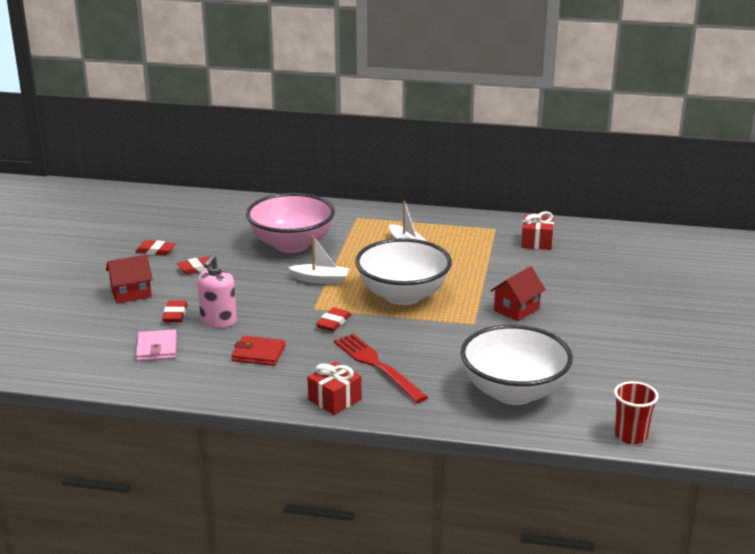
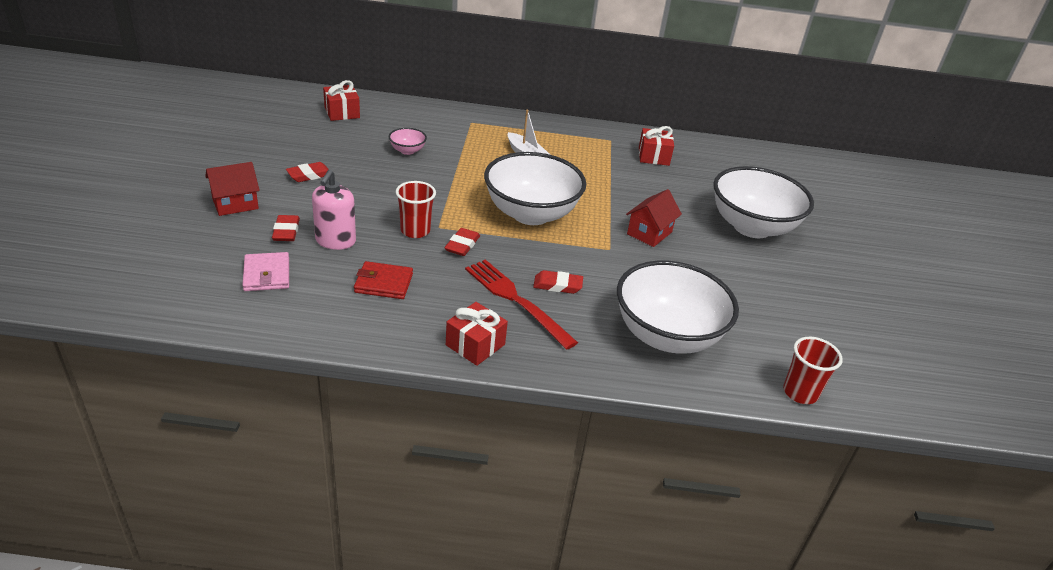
camera: 10 degrees left, 10 degrees up
red eraser [135,240,176,256] -> red eraser moved to [533,270,583,294]
pink bowl [246,193,335,253] -> pink bowl [389,128,427,155], size x0.41
white boat [288,235,349,284] -> none
none -> red gift [323,80,360,121]
none -> red cup [395,181,436,238]
none -> white bowl [713,166,814,238]

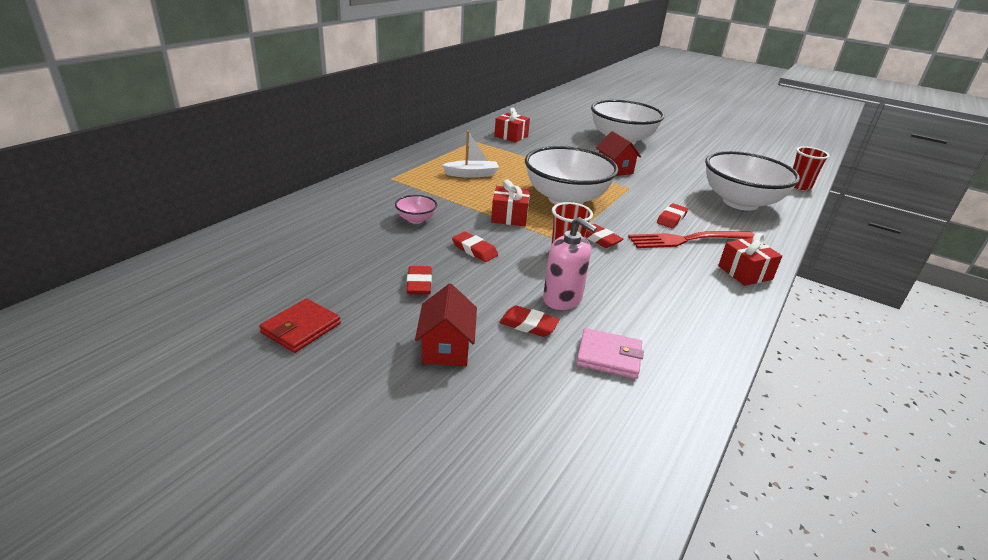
camera: 60 degrees left, 5 degrees down
red gift [323,80,360,121] -> red gift moved to [491,179,530,226]
red wallet [354,261,413,299] -> red wallet moved to [259,298,341,353]
none -> red eraser [452,231,498,262]

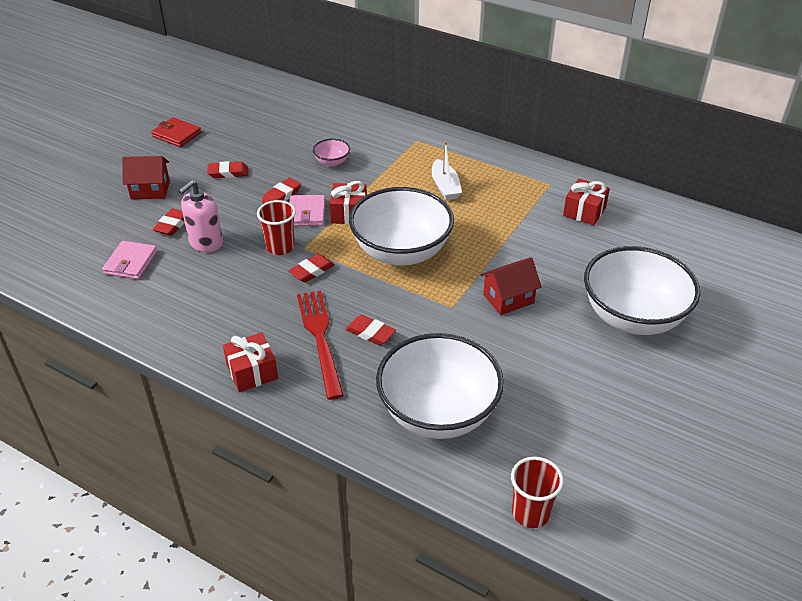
camera: 90 degrees right, 10 degrees up
none -> pink wallet [289,195,325,226]

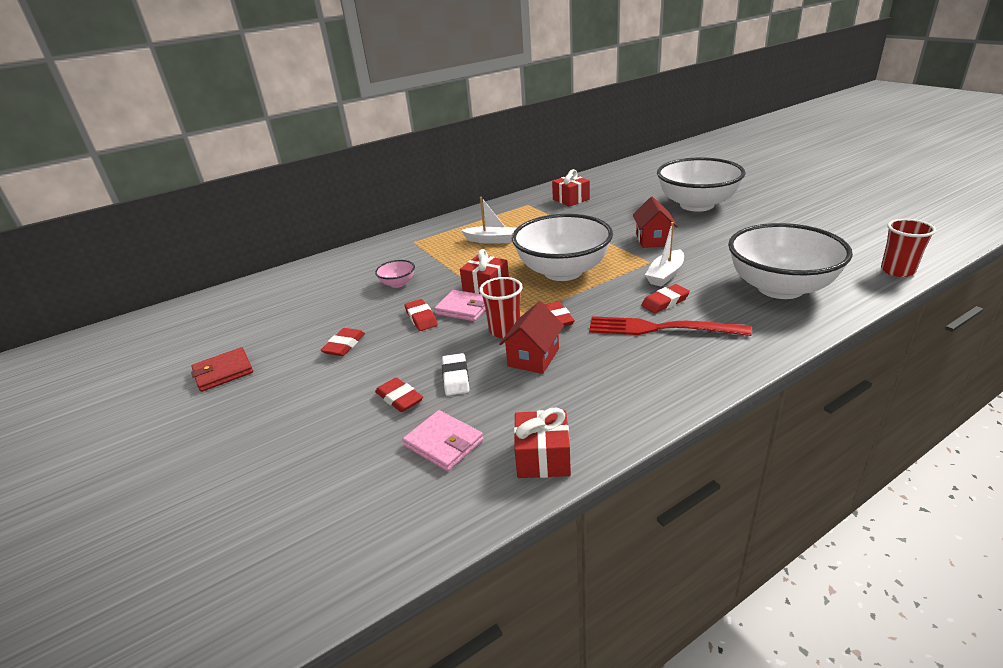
camera: 60 degrees left, 10 degrees down
red house [122,156,170,199] -> red house moved to [499,301,564,374]
pink soap dispenser [178,180,223,252] -> white eraser [442,353,469,396]
red gift [223,332,278,392] -> red gift moved to [514,408,571,478]
none -> white boat [645,222,684,287]

